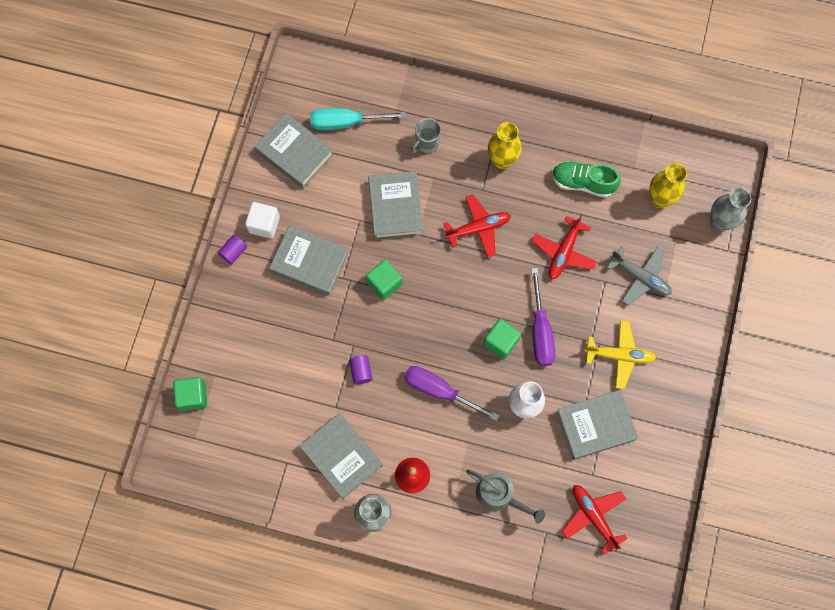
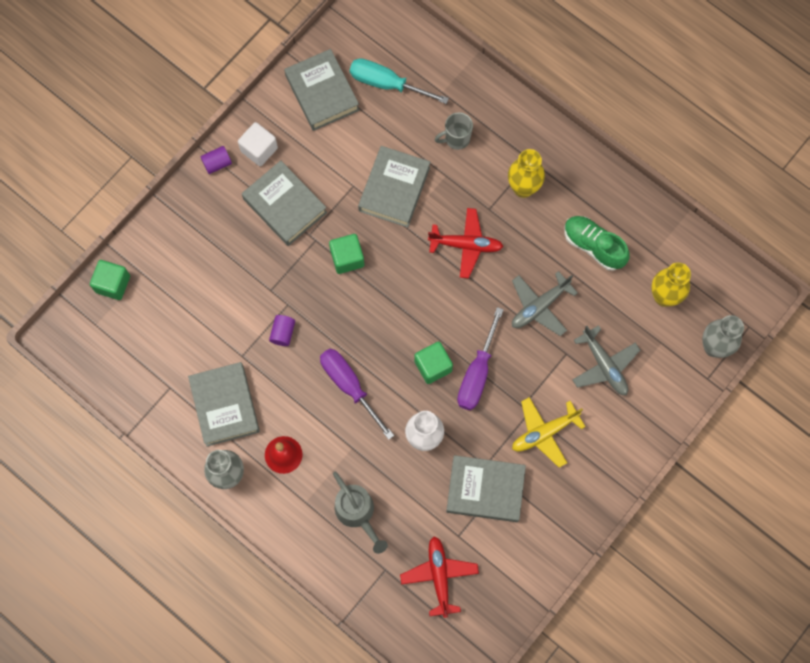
camera: 25 degrees right, 0 degrees up
red plane [532,214,597,279] -> grey plane [512,271,578,336]
yellow plane [584,320,656,389] -> yellow plane turned 120 degrees clockwise [512,397,585,468]

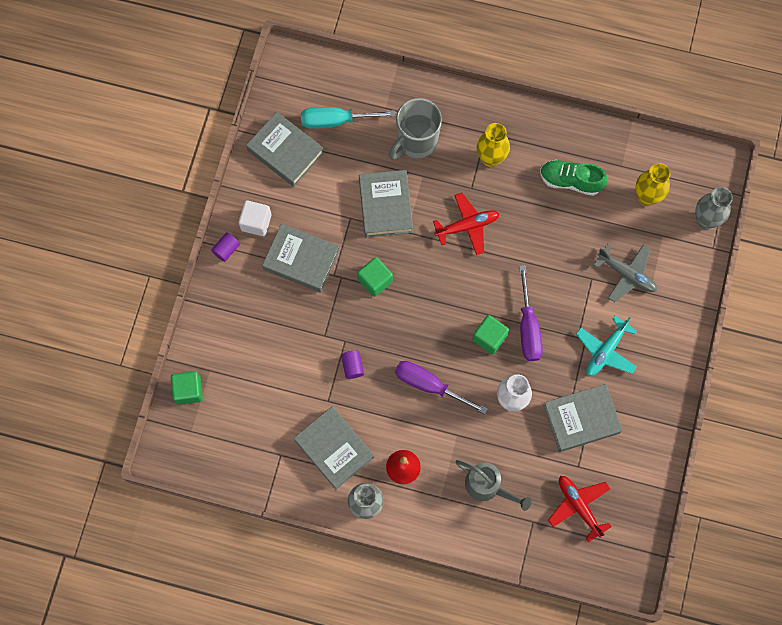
camera: 25 degrees left, 0 degrees up
grey mug [435,112,473,150] -> grey mug [389,98,442,160], size x1.77
grey plane [512,271,578,336] -> none
yellow plane [512,397,585,468] -> turquoise plane [576,316,637,376]

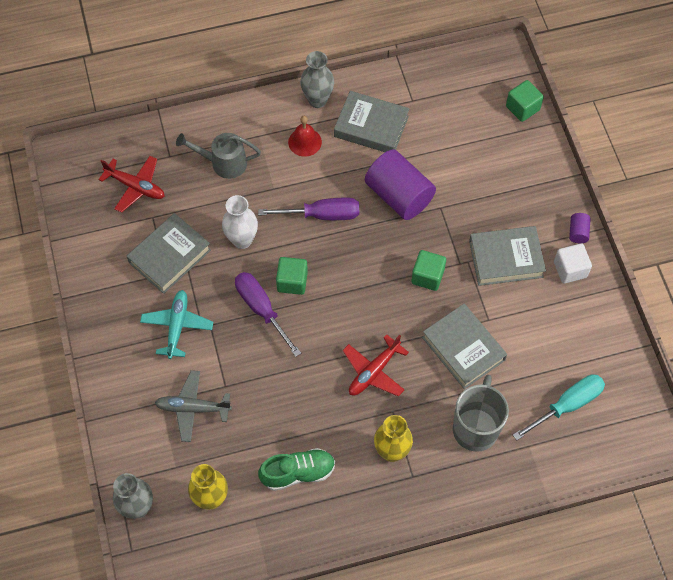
camera: 150 degrees right, 10 degrees down
grey book [246,112,324,187] -> none
purple cylinder [341,350,364,379] -> purple cylinder [365,149,436,220], size x2.35

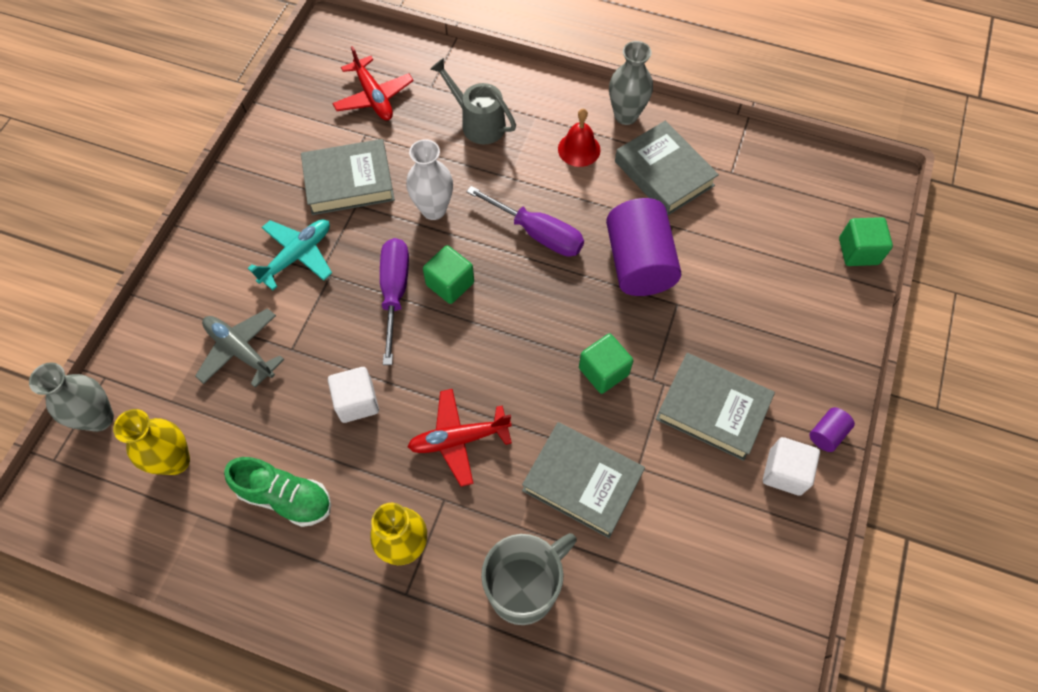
camera: 35 degrees right, 0 degrees up
grey book [422,304,507,389] -> grey book turned 60 degrees counterclockwise [522,422,645,538]
turquoise screwdriver [513,374,605,440] -> none
none -> white cube [328,367,379,423]

